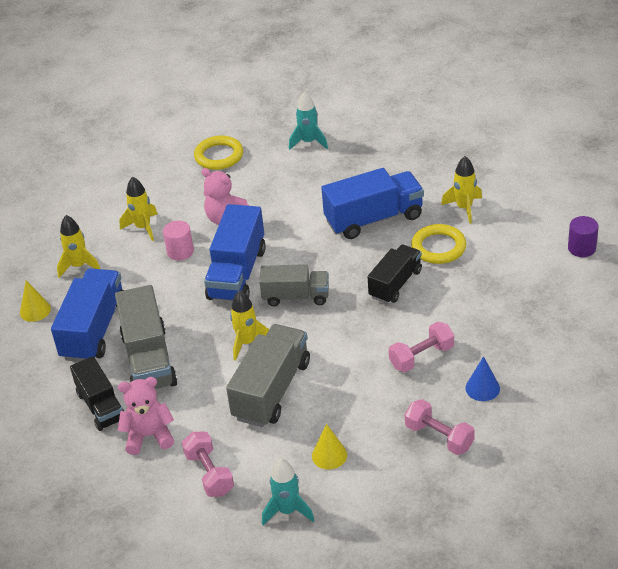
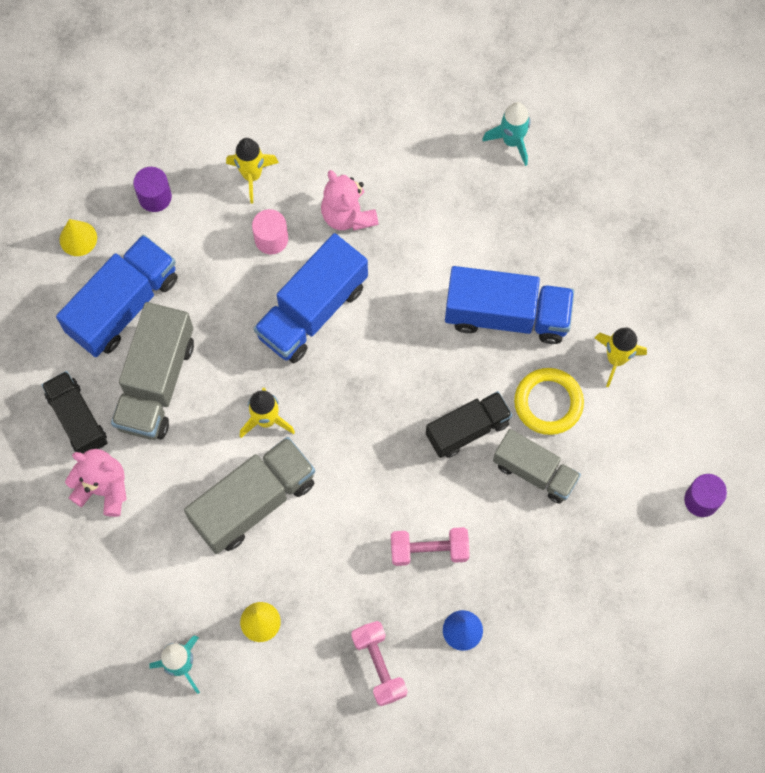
camera: 25 degrees right, 30 degrees up
yellow rocket [57,215,100,278] -> purple cylinder [133,167,172,212]
black truck [70,356,124,431] -> black truck turned 150 degrees clockwise [42,371,108,454]
pink dumbbell [182,432,234,497] -> none
yellow ring [194,136,243,170] -> none
grey truck [259,264,329,306] -> grey truck moved to [493,429,581,504]

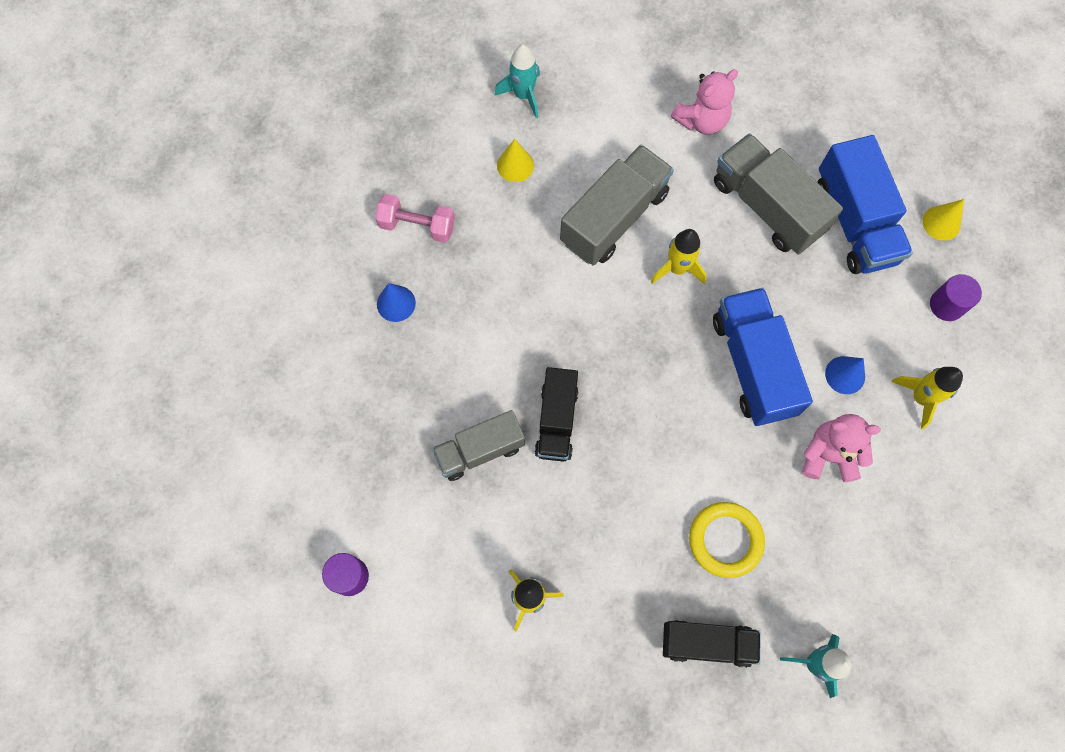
camera: 125 degrees right, 0 degrees up
black truck [42,371,108,454] -> black truck moved to [663,620,761,668]
grey truck [184,437,315,554] -> grey truck turned 135 degrees counterclockwise [560,145,674,265]
pink cylinder [252,209,288,254] -> blue cone [825,356,865,394]
pink dumbbell [391,527,470,566] -> none
blue truck [445,266,574,344] -> none
yellow ring [514,368,584,435] -> yellow ring moved to [689,502,765,578]

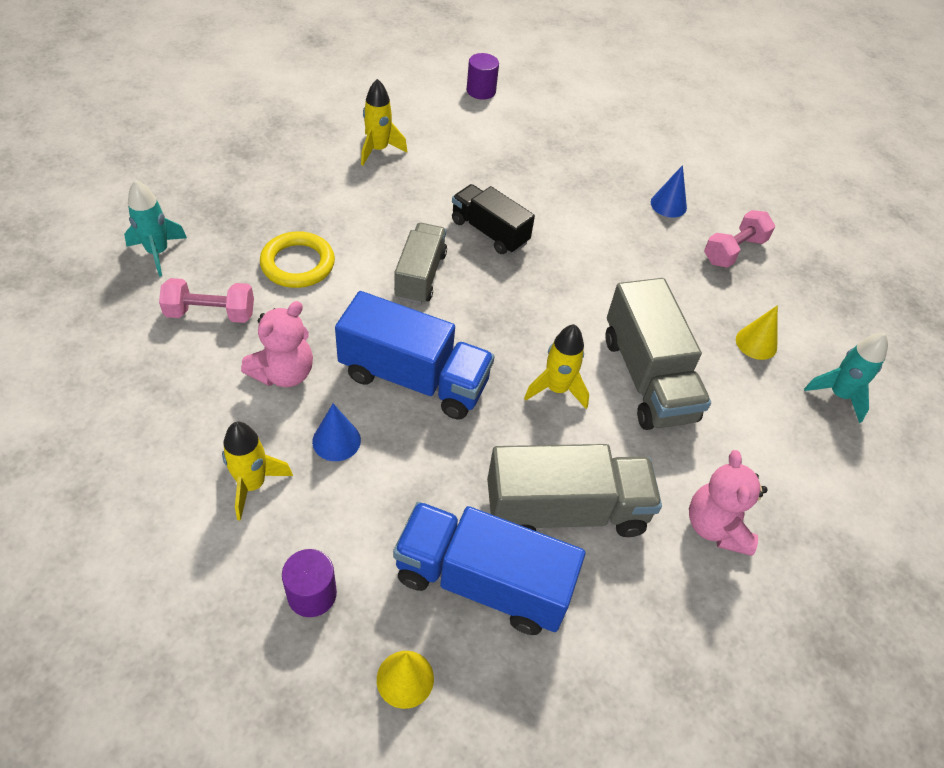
camera: 120 degrees right, 20 degrees down
grey truck [432,410,525,481] -> grey truck moved to [394,223,447,304]
black truck [663,620,761,668] -> none
none -> pink dumbbell [159,278,254,323]

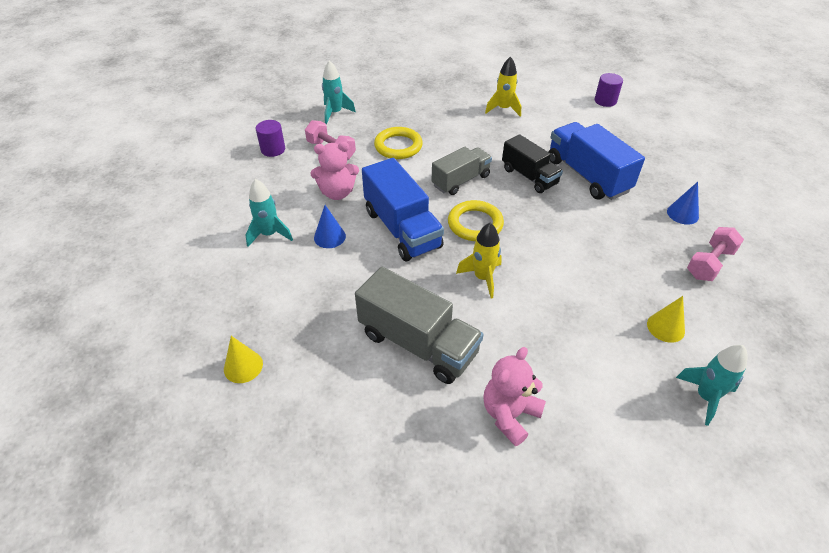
camera: 45 degrees right, 5 degrees down
yellow rocket [222,422,293,521] -> turquoise rocket [246,179,293,247]
purple cylinder [282,549,337,617] -> purple cylinder moved to [256,120,285,157]
blue truck [393,502,585,635] -> blue truck moved to [549,122,645,200]
black truck [452,184,535,254] -> black truck turned 150 degrees clockwise [502,134,563,193]
grey truck [606,278,711,430] -> none
pink dumbbell [704,210,775,268] -> pink dumbbell turned 45 degrees counterclockwise [687,227,744,281]
none -> yellow ring [448,200,504,241]

